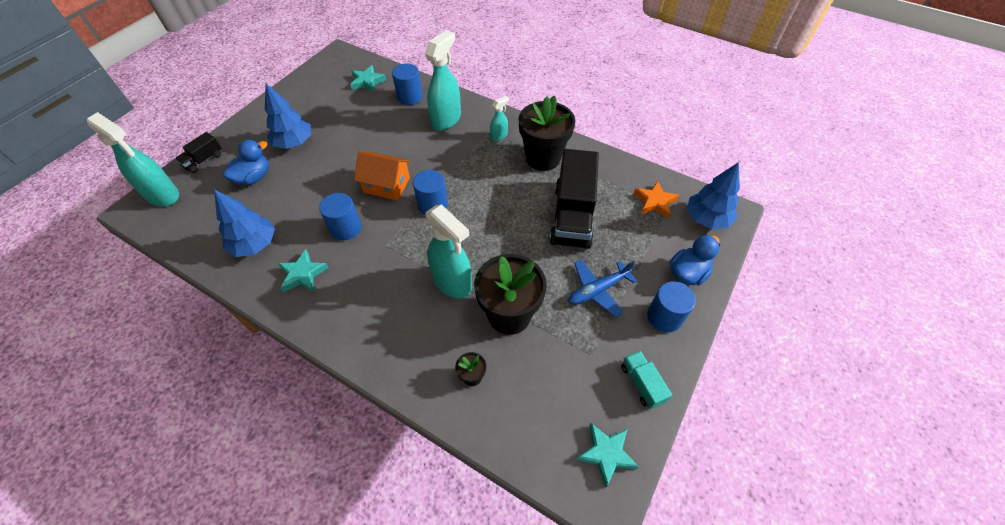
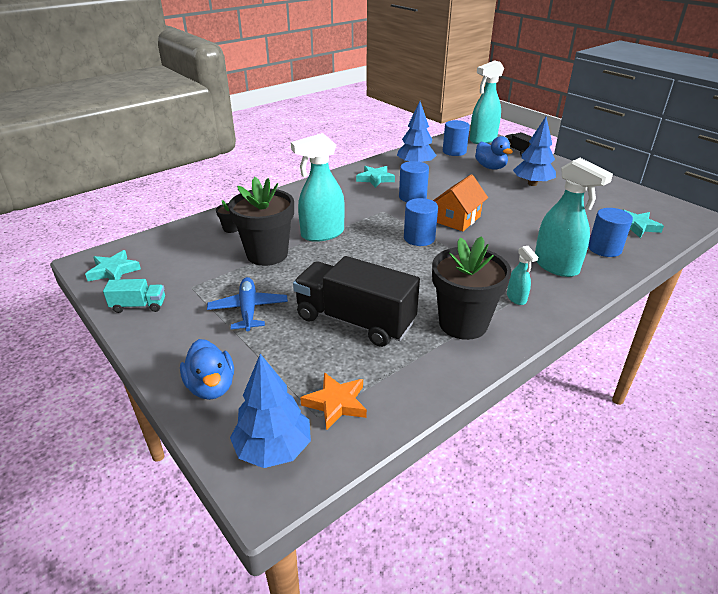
camera: 110 degrees right, 20 degrees down
blue cylinder [647,281,696,332] -> blue cylinder moved to [443,120,470,156]

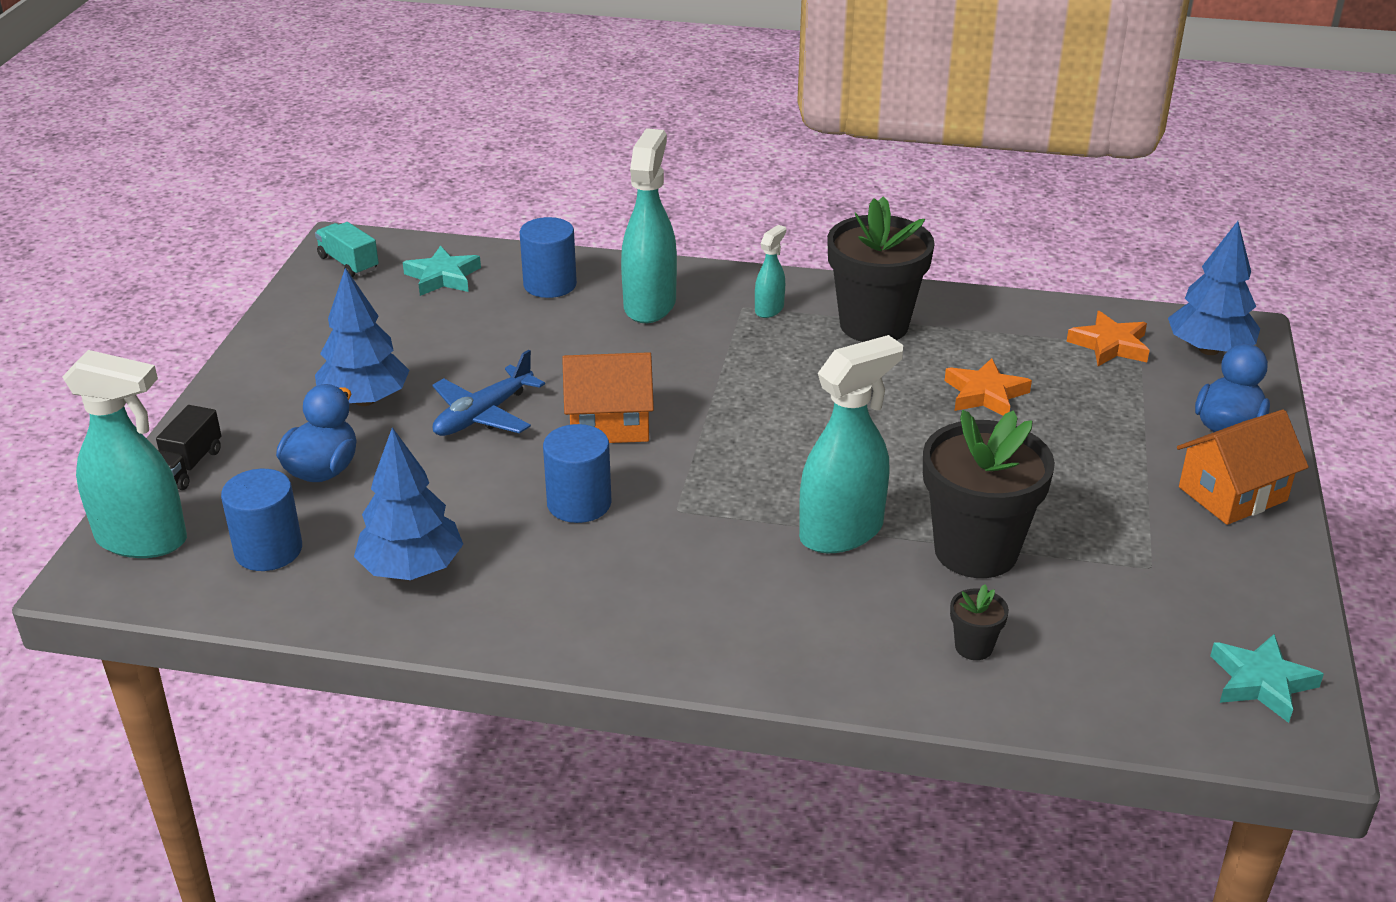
camera: 130 degrees left, 0 degrees up
turquoise truck [103,279,165,313] -> turquoise truck moved to [315,222,379,277]
blue plane [207,277,288,331] -> blue plane moved to [432,350,545,436]
turquoise spray bottle [291,133,345,242] -> turquoise spray bottle turned 60 degrees counterclockwise [799,335,903,553]
black truck [293,256,420,347] -> orange star [945,358,1032,416]
turquoise star [356,166,395,188] -> none
blue cylinder [404,198,438,246] -> none
none -> orange house [1177,410,1309,525]

